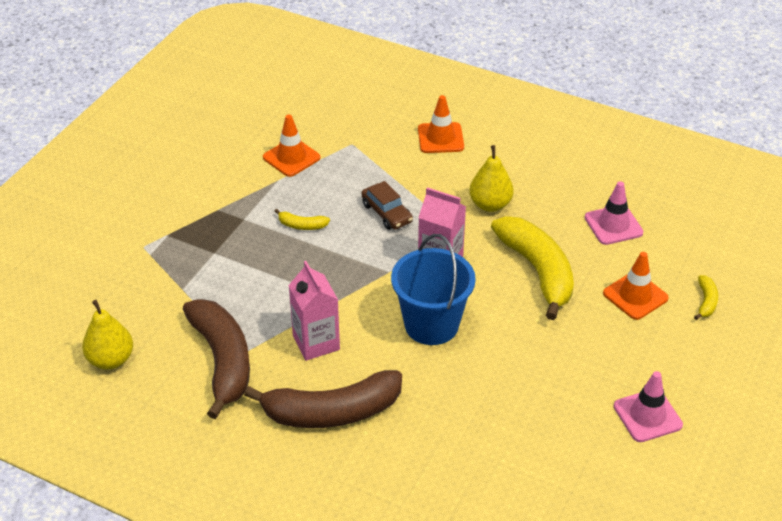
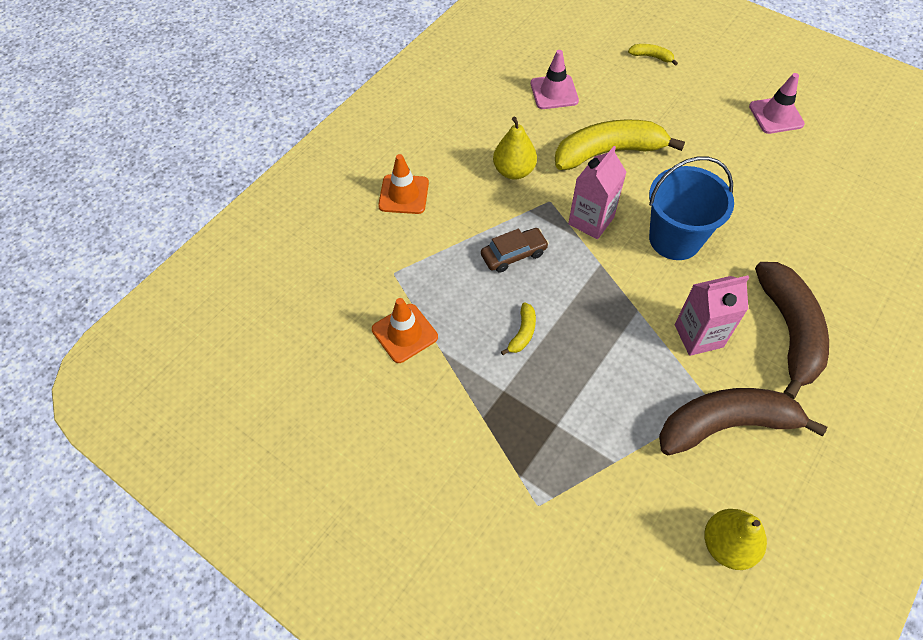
camera: 80 degrees left, 15 degrees up
orange traffic cone [603,252,669,320] -> none

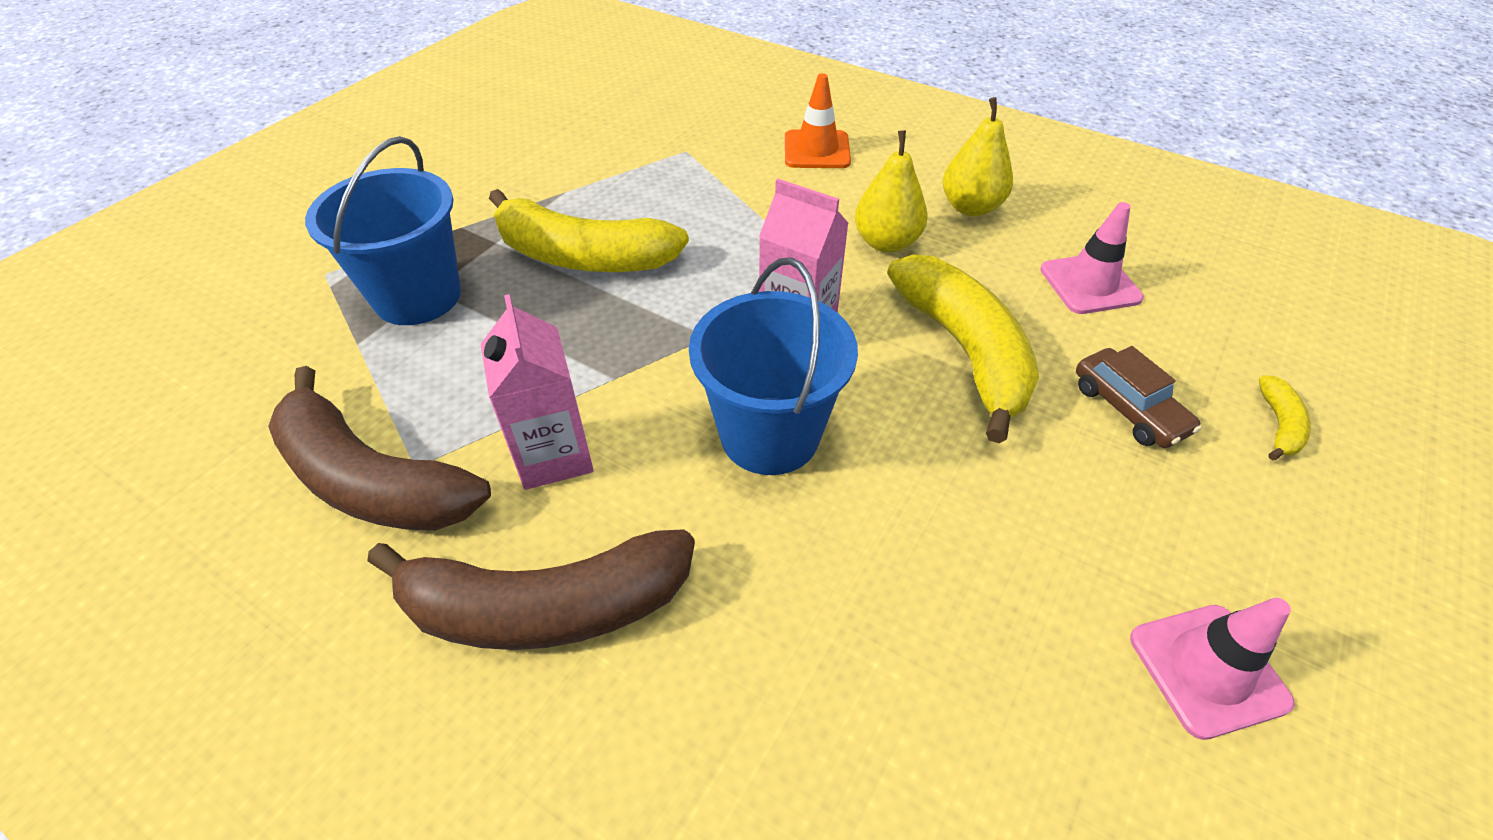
camera: 85 degrees right, 10 degrees down
orange traffic cone [372,298,438,363] -> none
brown car [481,228,549,273] -> brown car moved to [1076,346,1201,448]
yellow banana [501,303,536,355] -> yellow banana [489,189,689,272], size x2.38
brown banana [659,388,827,456] -> brown banana turned 135 degrees clockwise [268,366,491,531]
yellow pear [704,509,767,570] -> yellow pear moved to [943,97,1013,216]
none -> blue bucket [305,136,461,325]

